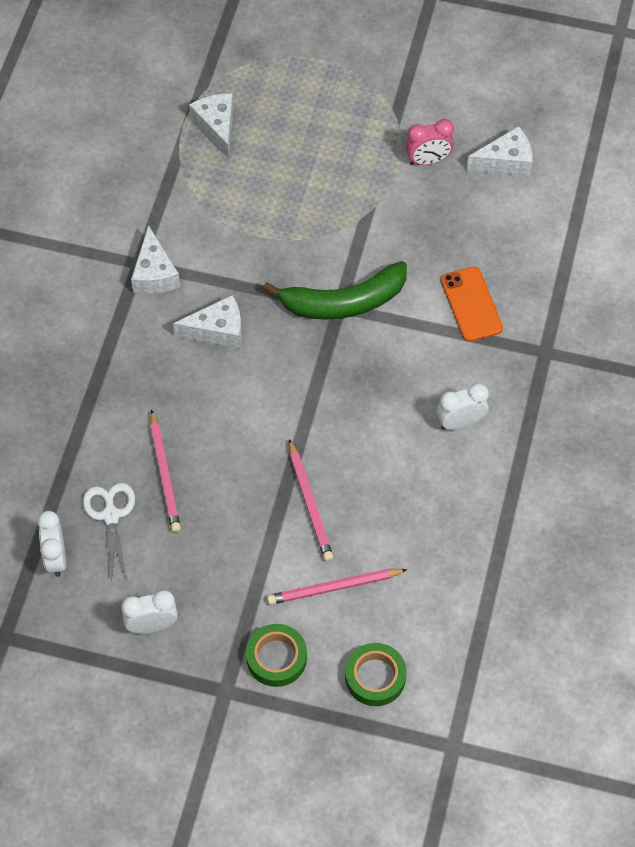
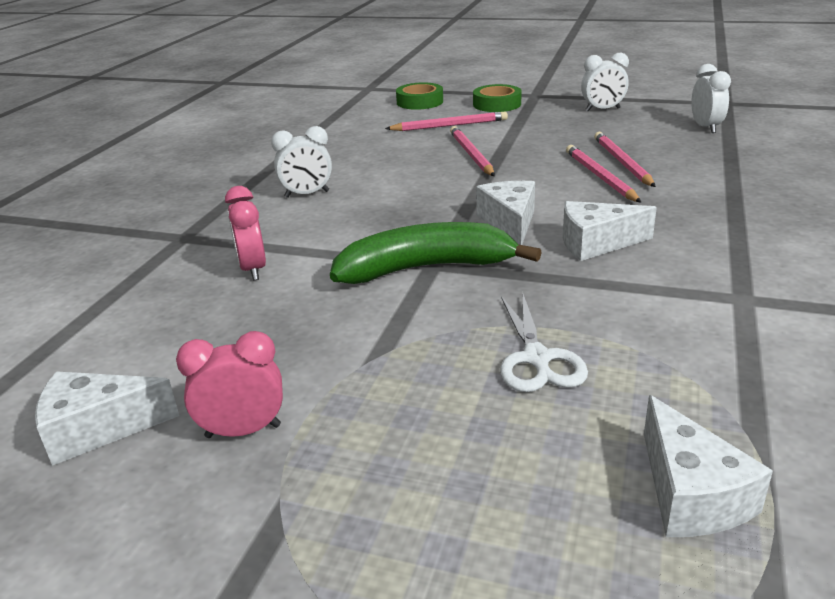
camera: 175 degrees left, 30 degrees down
white scissors [83,483,135,583] -> white scissors moved to [500,294,588,392]
white cheese [131,225,180,294] -> white cheese moved to [476,181,535,245]
orange phone [441,267,503,342] -> pink clock [225,186,266,280]
none -> pink pencil [566,145,641,203]

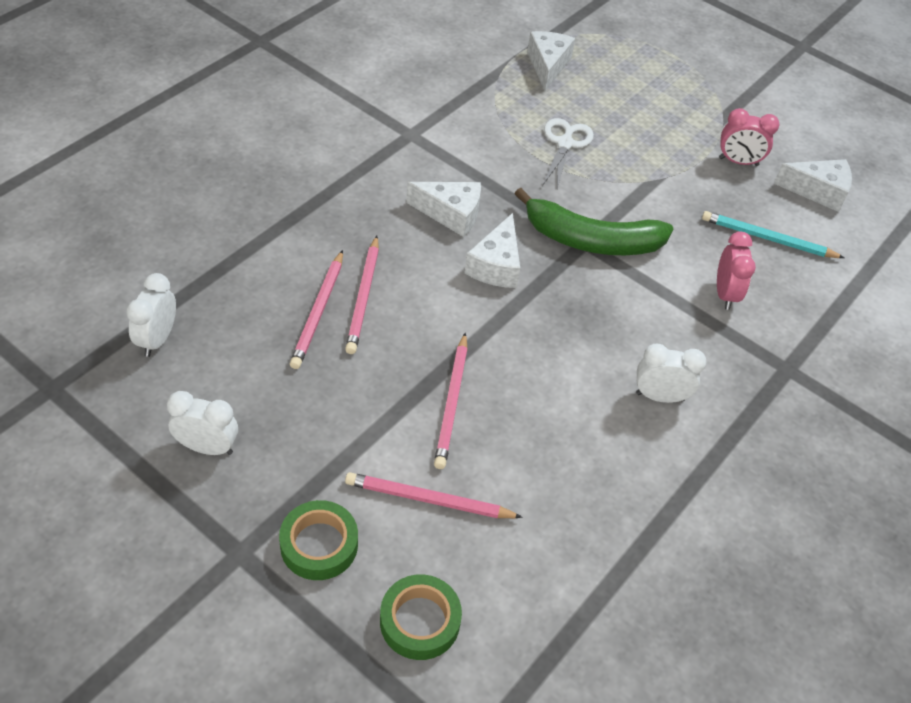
camera: 165 degrees left, 20 degrees up
none -> turquoise pencil [702,211,844,258]

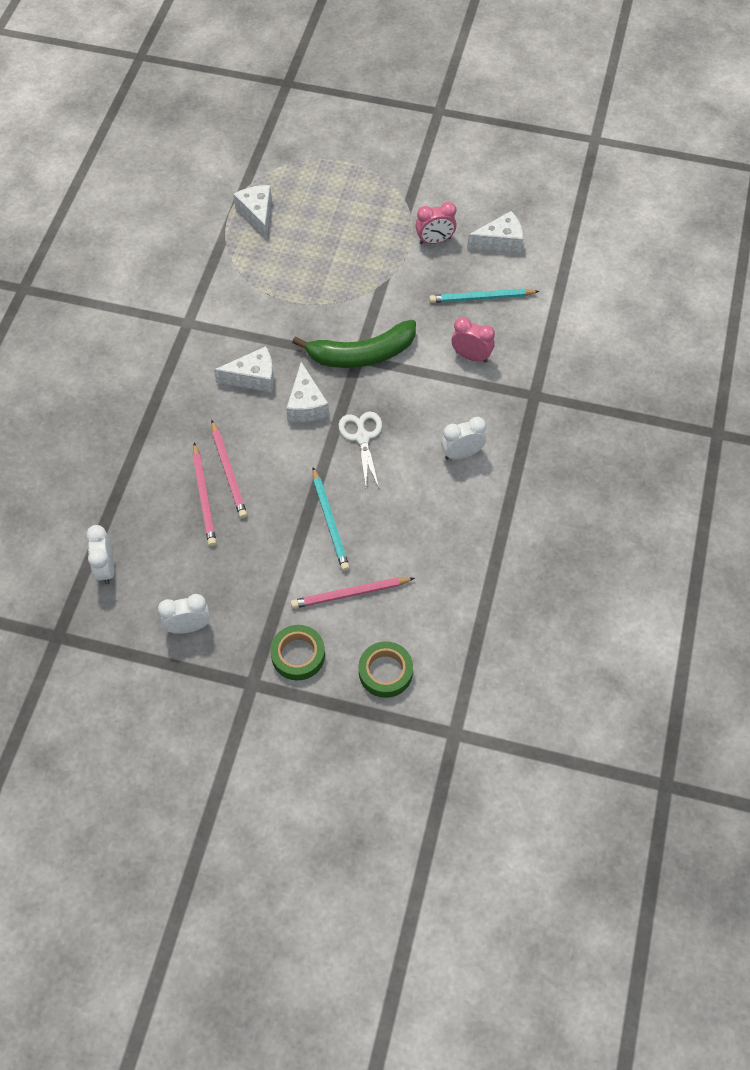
camera: 20 degrees left, 10 degrees up
pink pencil [434,333,468,469] -> turquoise pencil [312,467,350,571]
white scissors [542,118,594,189] -> white scissors moved to [339,412,382,488]
pink clock [717,231,756,310] -> pink clock turned 45 degrees counterclockwise [452,317,495,363]

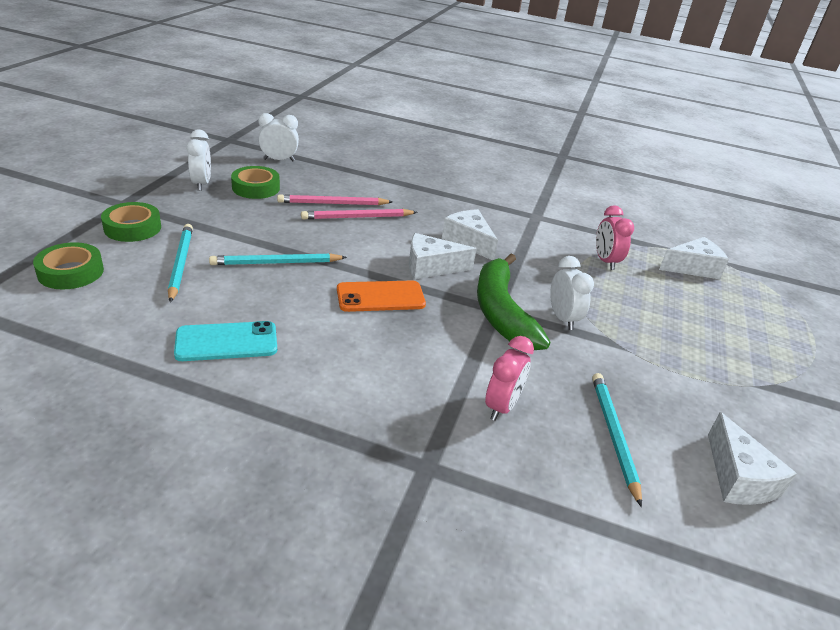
camera: 90 degrees right, 25 degrees down
white cheese [214,346,274,393] -> white cheese turned 150 degrees clockwise [442,209,498,260]
pink pencil [291,577,415,609] -> turquoise pencil [168,224,193,303]
white scissors [339,412,382,488] -> orange phone [337,281,426,312]
pink clock [416,202,457,244] -> pink clock moved to [596,205,634,270]
white clock [441,417,486,460] -> white clock moved to [550,256,594,330]
none -> turquoise phone [174,321,277,361]
none -> green tape [231,166,280,199]

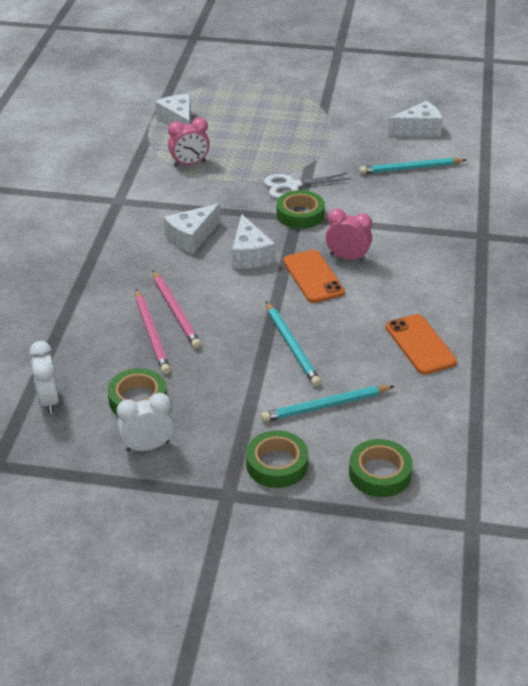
camera: 95 degrees left, 5 degrees up
turquoise phone [174,321,277,361] -> orange phone [386,314,457,375]
green banana [477,254,550,350] -> green tape [277,190,325,229]
pink clock [485,336,534,421] -> pink clock moved to [326,208,372,262]
white clock [550,256,594,330] -> white scissors [264,173,351,199]

